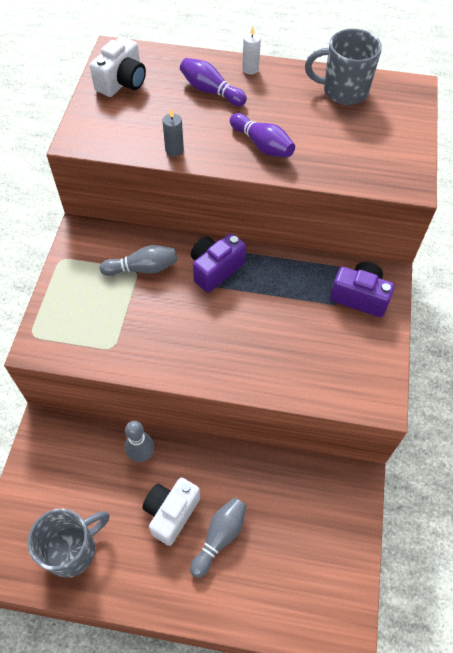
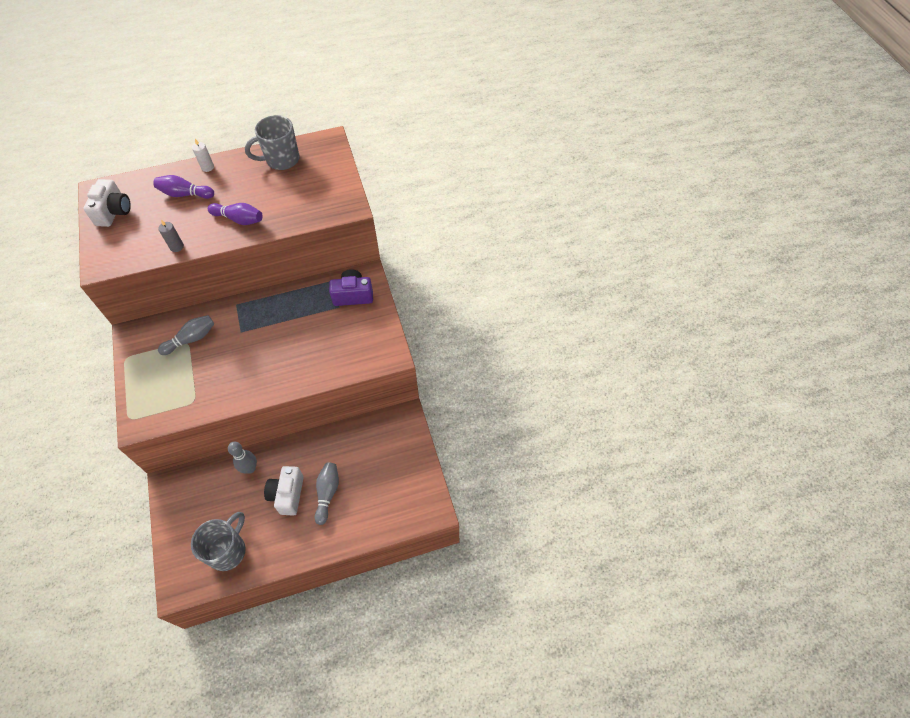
camera: 25 degrees left, 0 degrees up
purple camera [191,233,246,293] -> none

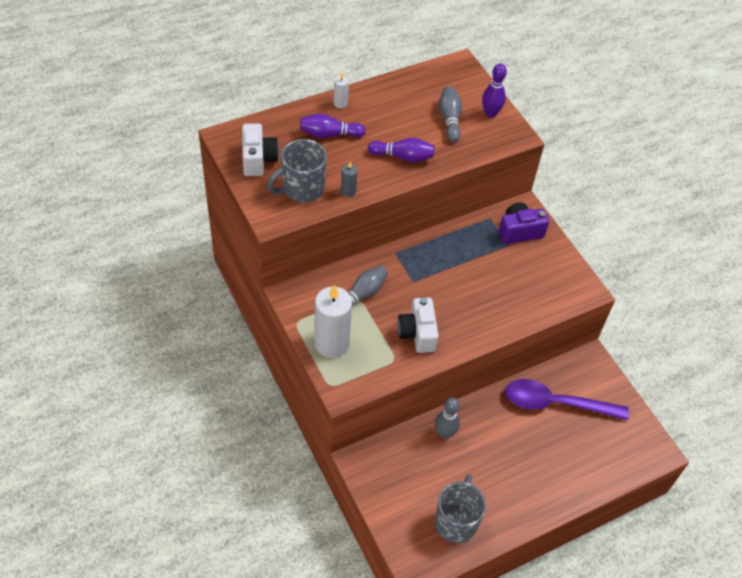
camera: 15 degrees left, 5 degrees down
grey mug [245,115,300,170] -> grey mug moved to [267,139,327,203]
white camera [264,466,304,516] -> white camera moved to [398,297,439,353]
grey bowling pin [314,462,339,525] -> grey bowling pin moved to [439,86,462,143]
none -> white candle [314,285,352,358]
none -> purple bowling pin [482,63,507,118]
none -> purple spoon [505,379,629,420]

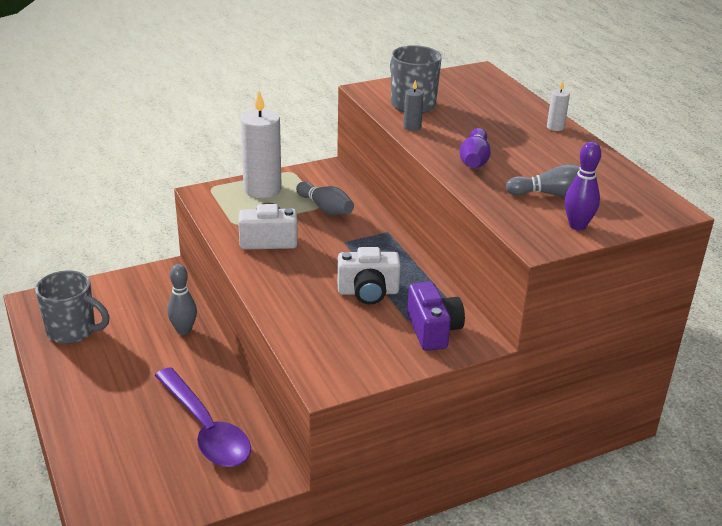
camera: 95 degrees right, 20 degrees down
white camera [242,123,279,176] -> white camera moved to [337,247,401,305]
purple bowling pin [300,114,366,138] -> none
purple spoon [505,379,629,420] -> purple spoon turned 135 degrees clockwise [155,367,251,467]

